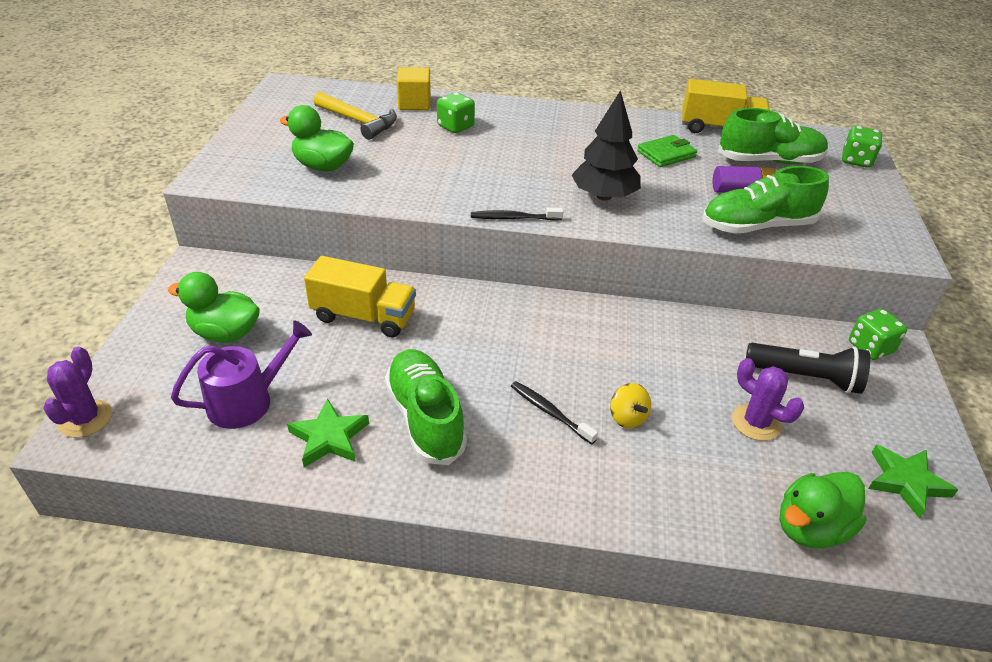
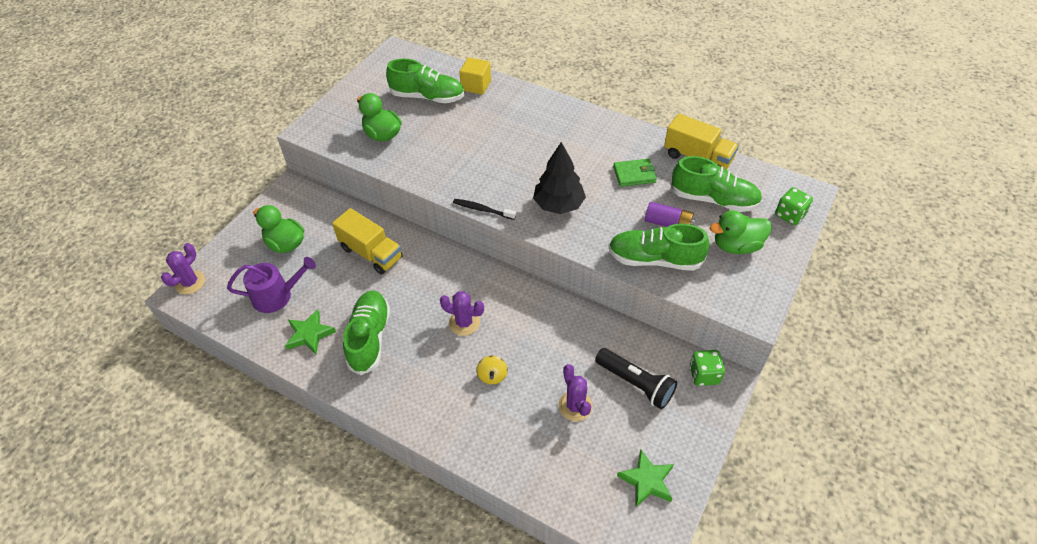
camera: 25 degrees right, 10 degrees up
yellow hammer [313,92,397,140] -> green shoe [386,59,464,103]
green dice [437,92,475,133] -> none
black toothbrush [511,381,598,445] -> none
green duck [779,472,866,549] -> green duck moved to [710,210,772,254]
none -> purple cactus [440,291,484,336]

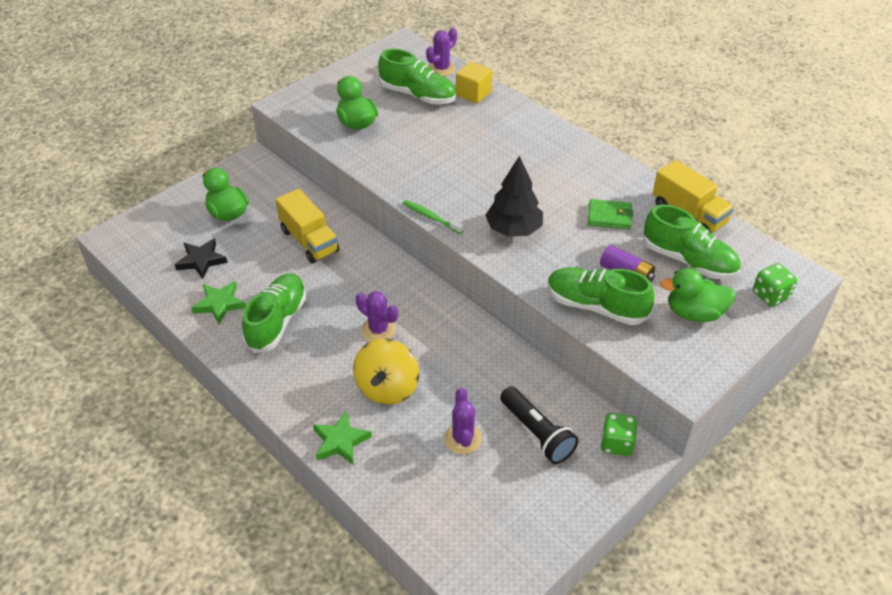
camera: 15 degrees right, 5 degrees down
purple cactus [161,243,205,294] -> purple cactus moved to [426,28,457,76]
purple watering can [227,257,316,313] -> black star [175,238,228,279]
black toothbrush [453,199,516,220] -> green toothbrush [403,200,463,234]
yellow spinning top [476,356,508,385] -> yellow spinning top [353,338,419,405], size x1.99
green star [617,450,674,507] -> green star moved to [313,411,372,464]

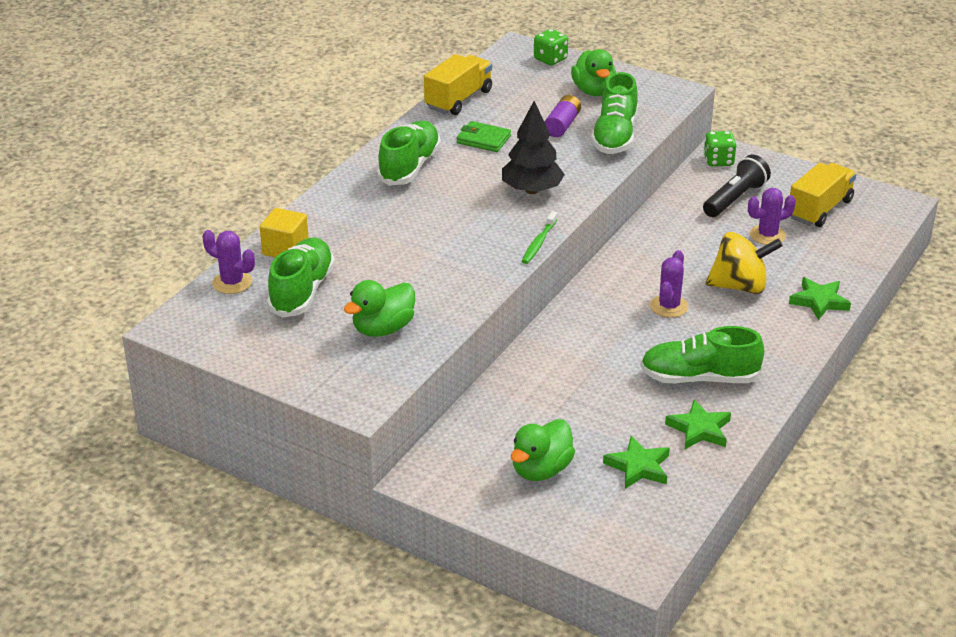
camera: 105 degrees left, 10 degrees down
black star [175,238,228,279] -> green star [603,436,670,489]
yellow truck [275,189,339,263] -> yellow truck moved to [790,163,856,227]
green wallet [588,199,633,230] -> green wallet turned 60 degrees counterclockwise [457,121,511,152]
green shoe [643,205,741,279] -> green shoe moved to [377,121,441,186]

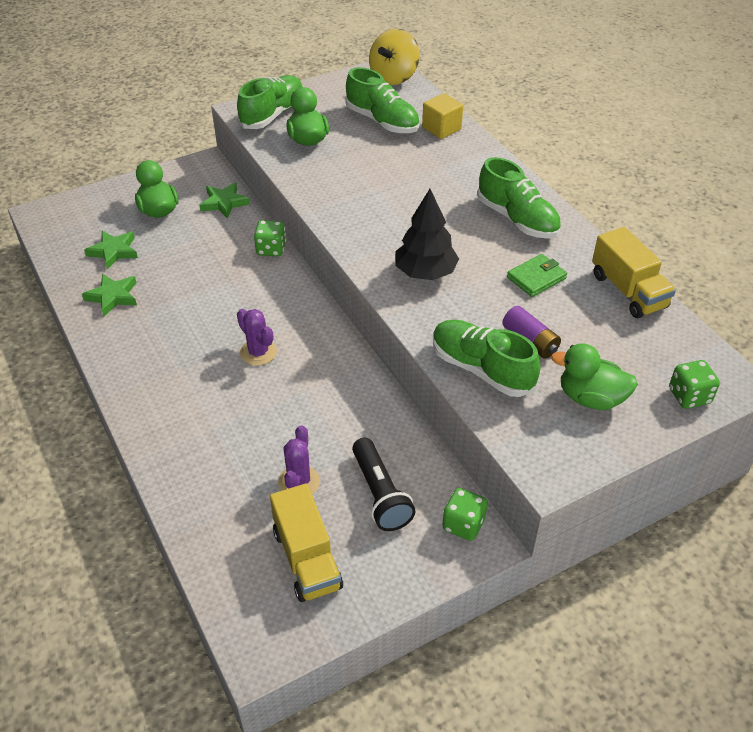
camera: 120 degrees right, 10 degrees up
purple cactus [202,230,255,294] -> none
green toothbrush [522,211,558,264] -> none
green shoe [640,326,764,383] -> green shoe moved to [237,75,303,129]
yellow spinning top [706,232,783,294] -> yellow spinning top moved to [369,29,419,85]
green star [789,277,851,320] -> green star moved to [199,182,250,219]
none -> green dice [254,220,286,256]

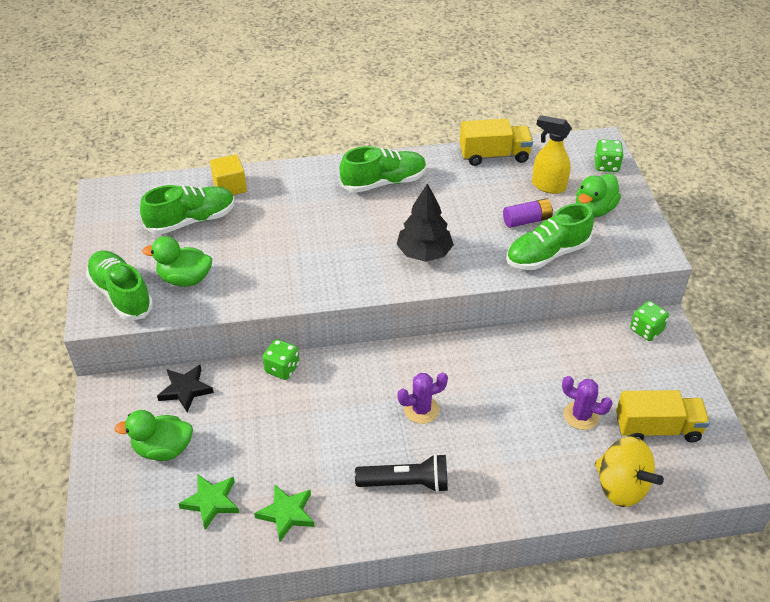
camera: 70 degrees left, 0 degrees up
green star [199,182,250,219] -> black star [157,365,214,412]
black flashlight [352,438,416,531] -> black flashlight moved to [355,454,448,493]
yellow spinning top [369,29,419,85] -> yellow spinning top moved to [595,437,664,507]
green wallet [507,254,567,297] -> none
none -> yellow spray bottle [532,115,572,194]

